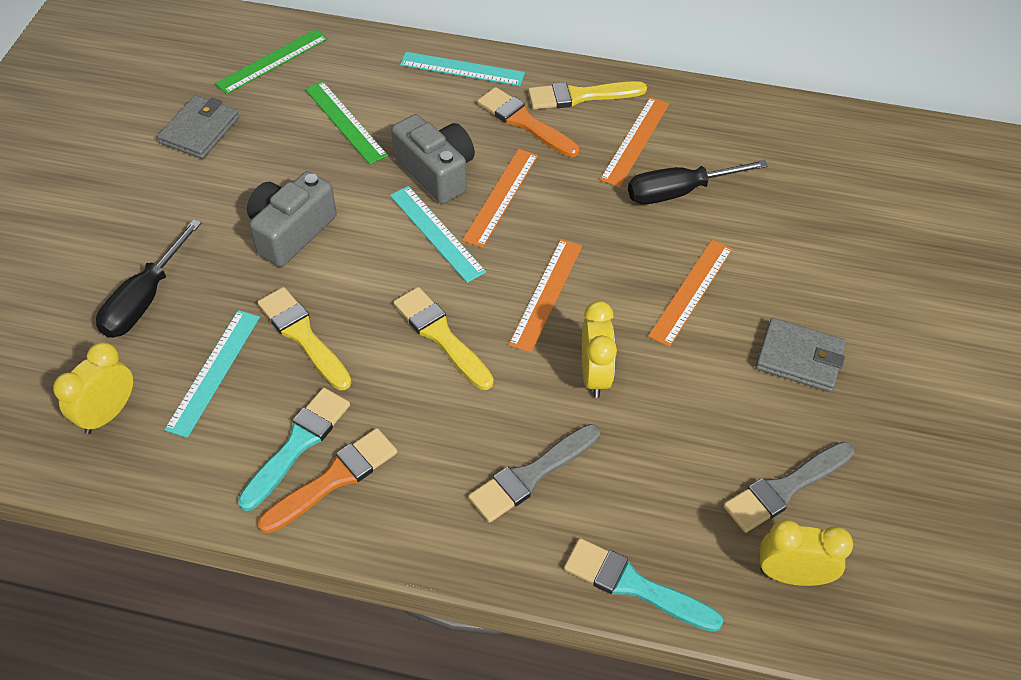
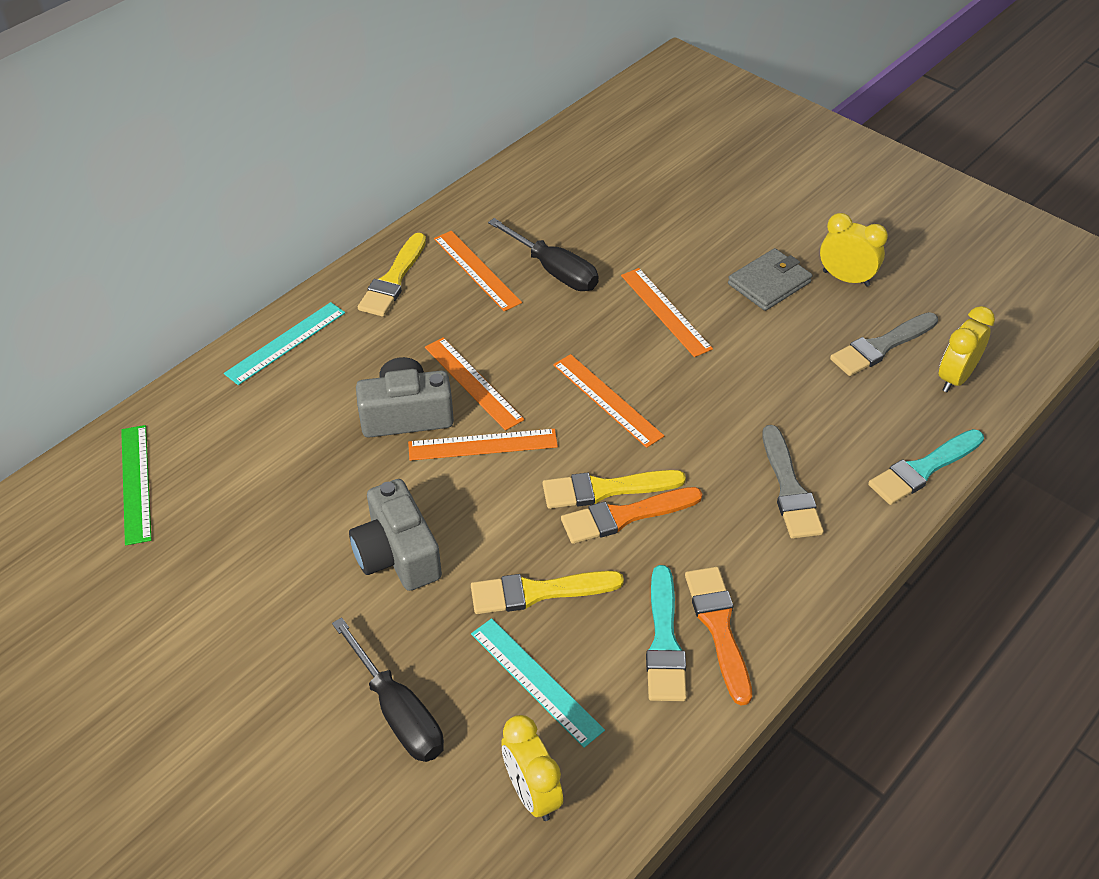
camera: 60 degrees left, 5 degrees down
grey wallet [157,95,239,159] -> none
turquoise brush [238,388,350,511] -> turquoise brush turned 150 degrees counterclockwise [646,565,687,701]
green ruler [305,81,388,164] -> none
turquoise ruler [390,186,486,283] -> orange ruler [408,429,558,461]
orange brush [477,87,579,157] -> orange brush moved to [561,487,703,544]
yellow clock [582,301,617,398] -> yellow clock moved to [820,213,888,287]
black screwdriver [628,160,768,204] -> black screwdriver turned 60 degrees counterclockwise [488,218,599,291]
grey brush [723,441,854,533] -> grey brush turned 60 degrees clockwise [830,312,938,376]

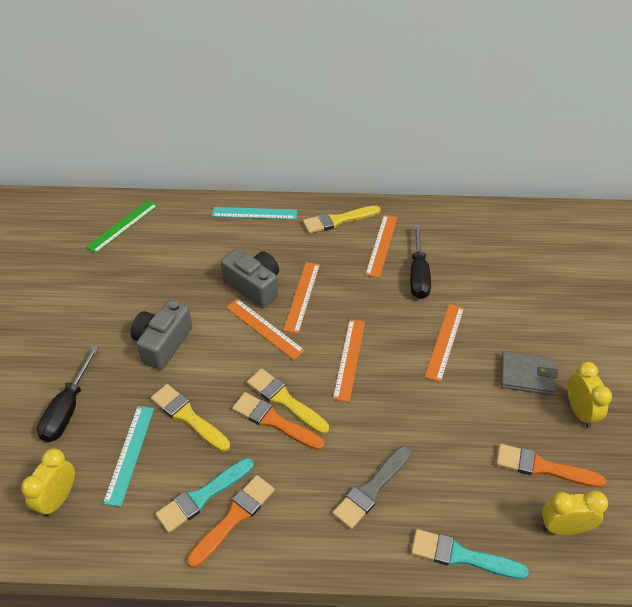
camera: 50 degrees right, 0 degrees up
grey brush [830,312,938,376] -> orange brush [496,444,606,488]

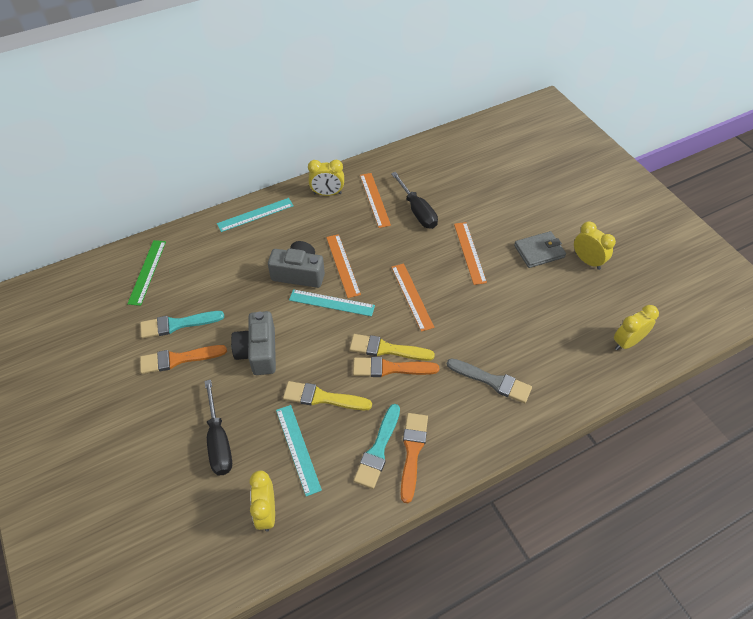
camera: 30 degrees left, 5 degrees up
orange ruler [226,299,305,360] -> turquoise ruler [289,289,375,317]
yellow brush [303,206,381,234] -> yellow clock [308,160,344,196]
grey brush [332,446,411,529] -> grey brush turned 75 degrees counterclockwise [447,358,532,403]
turquoise brush [411,529,529,579] -> turquoise brush moved to [140,311,224,338]
orange brush [496,444,606,488] -> orange brush moved to [140,345,227,374]

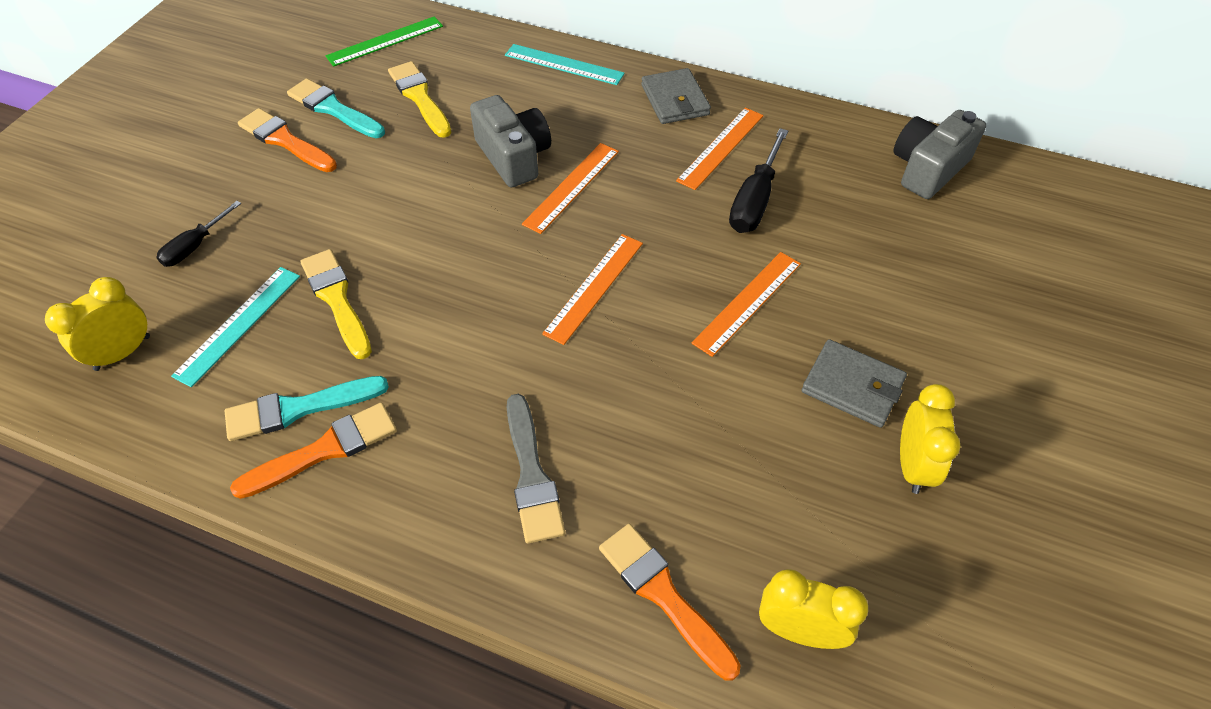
camera: 50 degrees right, 0 degrees up
black screwdriver [204,380,232,475] -> black screwdriver [156,201,241,267], size x0.63
grey camera [231,311,276,375] -> grey camera moved to [893,110,986,199]
turquoise ruler [289,289,375,317] -> none
yellow clock [308,160,344,196] -> grey wallet [641,68,711,124]
yellow brush [350,334,435,361] -> yellow brush moved to [388,61,451,138]
orange brush [353,357,439,377] -> orange brush moved to [599,524,741,680]

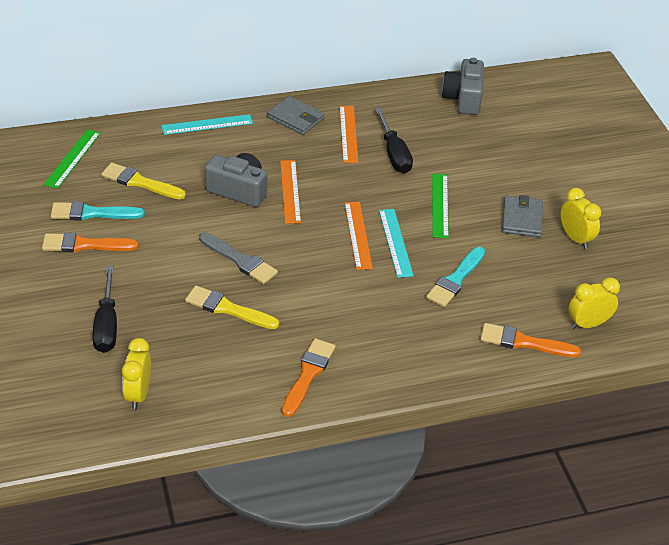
camera: 40 degrees left, 10 degrees down
black screwdriver [156,201,241,267] -> black screwdriver [92,266,117,353], size x1.59
turquoise ruler [171,267,300,387] -> turquoise ruler moved to [379,209,414,278]
turquoise brush [225,376,389,441] -> turquoise brush moved to [426,247,485,307]
grey brush [506,394,565,544] -> grey brush moved to [199,232,278,284]
orange ruler [692,252,801,357] -> green ruler [432,174,449,238]
grey wallet [802,339,907,428] -> grey wallet turned 75 degrees counterclockwise [502,195,543,237]

